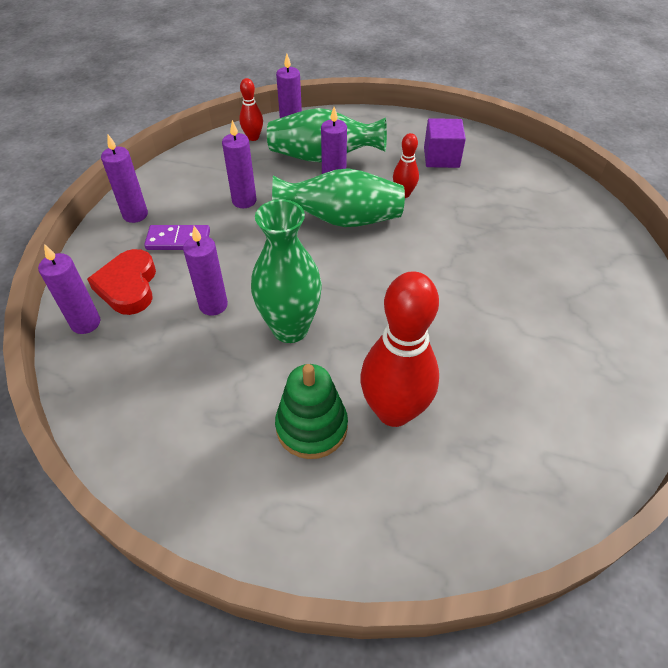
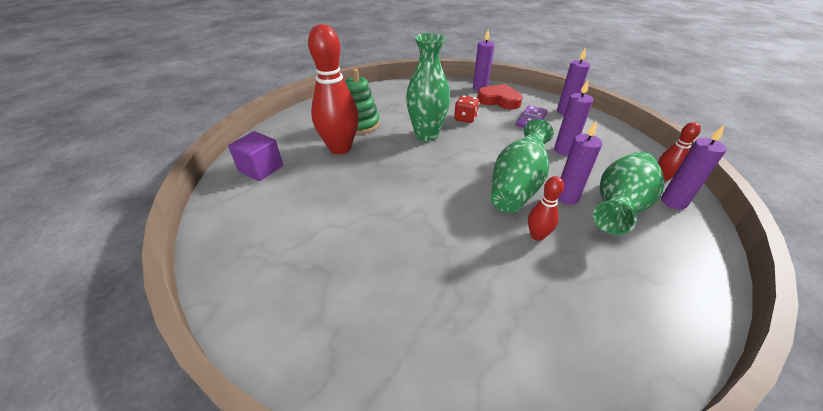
camera: 120 degrees right, 10 degrees down
purple candle [183,226,228,316] -> red dice [454,95,479,123]
purple cube [424,118,466,168] -> purple cube moved to [228,131,283,181]

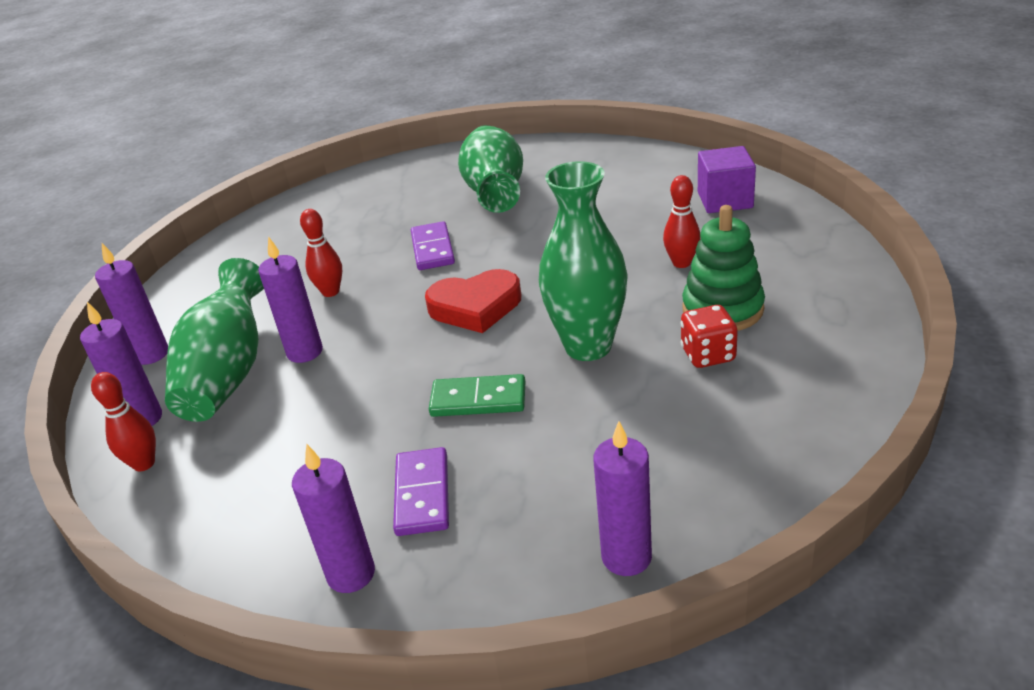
camera: 150 degrees right, 5 degrees down
red bowling pin [308,24,359,154] -> red bowling pin [663,175,701,268], size x0.48
red dice [454,95,479,123] -> red dice moved to [680,305,738,368]
red heart [477,84,522,110] -> red heart moved to [425,269,521,333]
green vase [491,119,554,213] -> green vase moved to [458,125,523,213]
purple candle [554,80,593,156] -> purple candle moved to [95,243,168,365]
none -> purple domino [411,221,455,270]
none -> green domino [429,374,525,417]

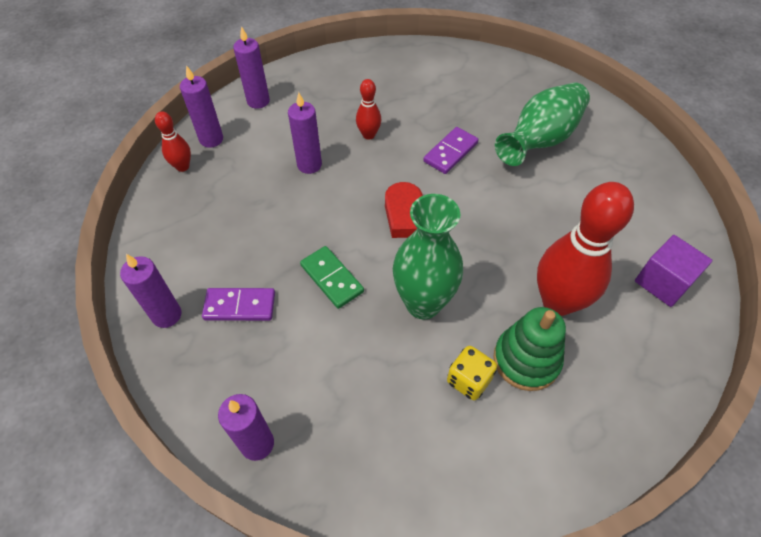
camera: 45 degrees right, 20 degrees up
green vase [165,258,264,422] -> none
purple domino [393,447,449,536] -> purple domino turned 45 degrees clockwise [202,288,275,321]
red bowling pin [663,175,701,268] -> red bowling pin [537,182,634,316], size x2.10
red dice [680,305,738,368] -> yellow dice [447,346,497,400]

